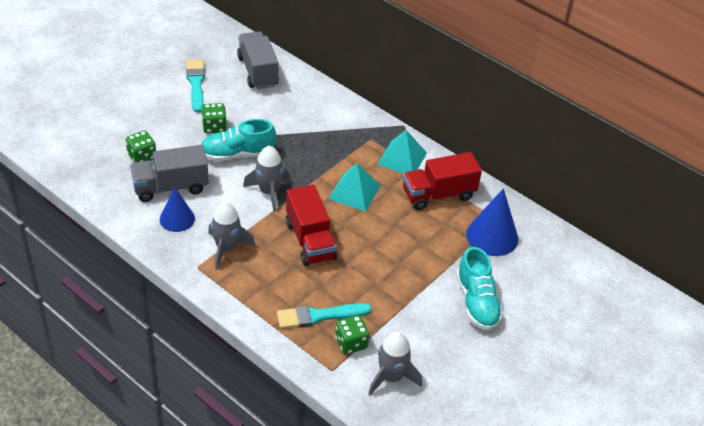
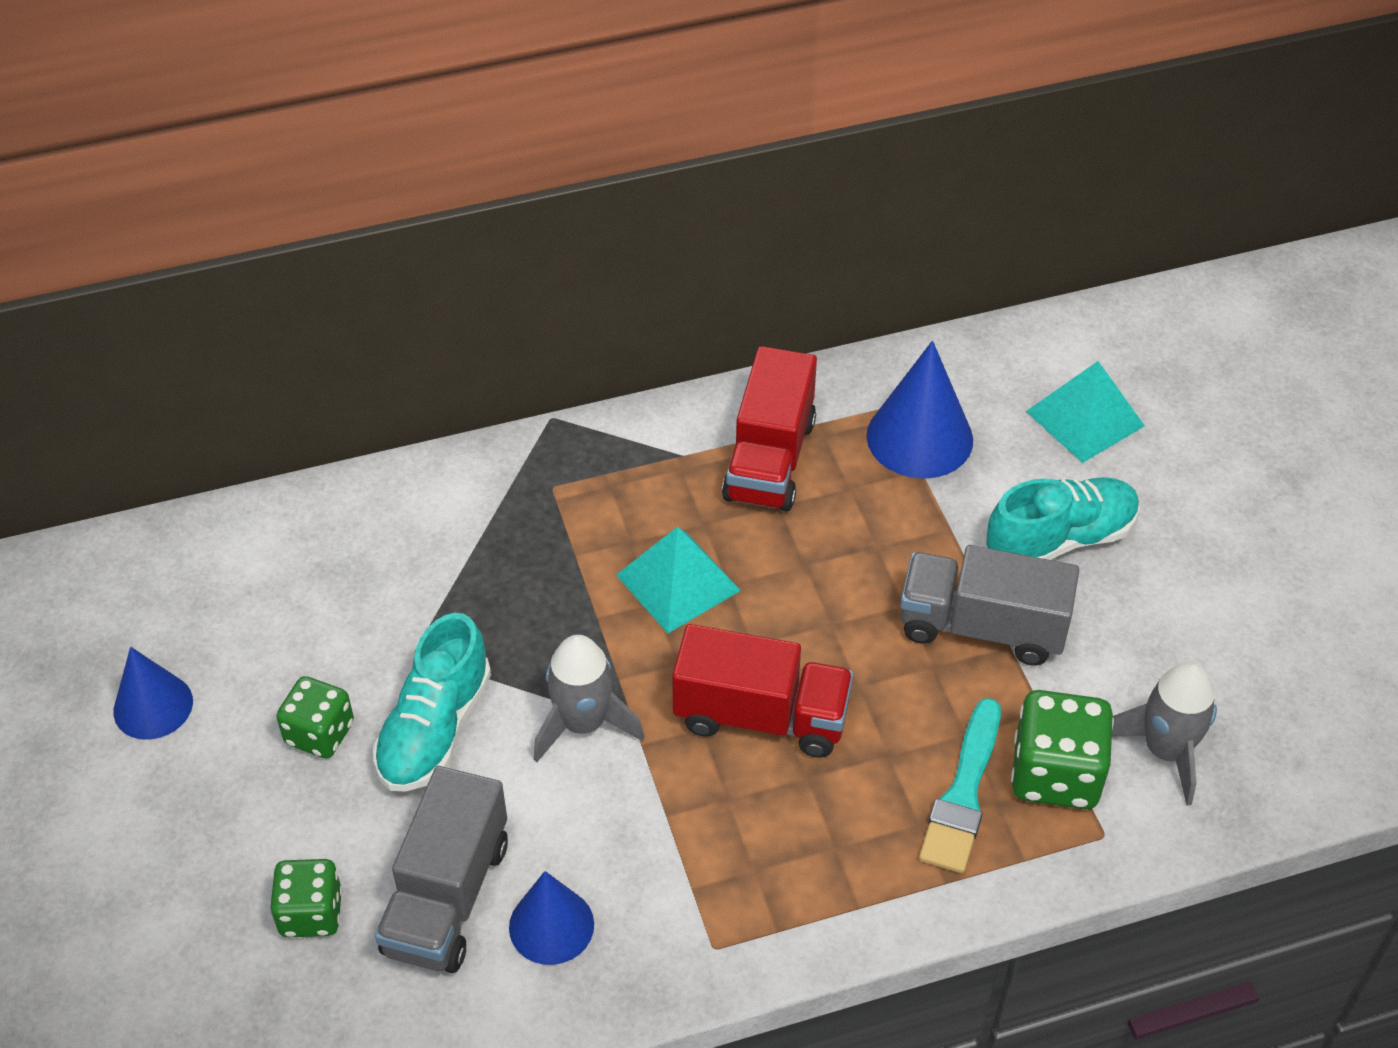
camera: 55 degrees left, 5 degrees up
turquoise brush [186,60,205,113] -> blue cone [113,647,193,740]
grey rocket [208,202,255,270] -> none
grey truck [237,31,279,89] -> grey truck moved to [900,545,1079,666]
green dice [335,315,369,354] -> green dice [1011,690,1114,809], size x1.51
turquoise pyramid [377,130,427,174] -> turquoise pyramid moved to [1026,361,1145,463]
turquoise shoe [456,247,503,330] -> turquoise shoe turned 45 degrees counterclockwise [986,477,1140,560]

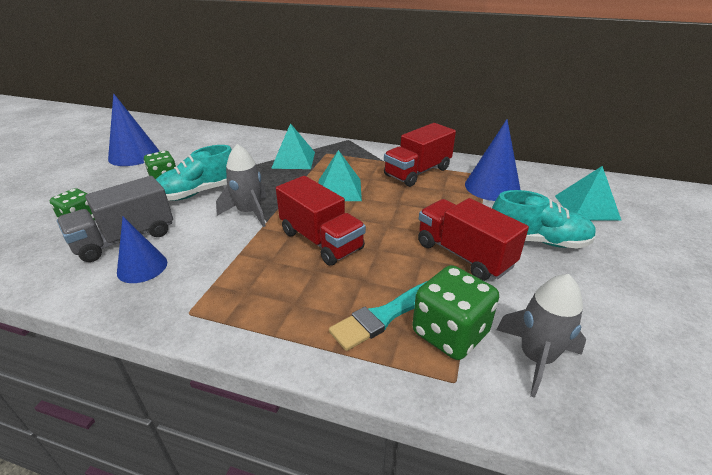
camera: 35 degrees right, 15 degrees down
blue cone [113,647,193,740] -> blue cone [108,93,159,166], size x1.51
grey truck [900,545,1079,666] -> red truck [418,198,529,281]
none -> turquoise pyramid [271,123,315,169]

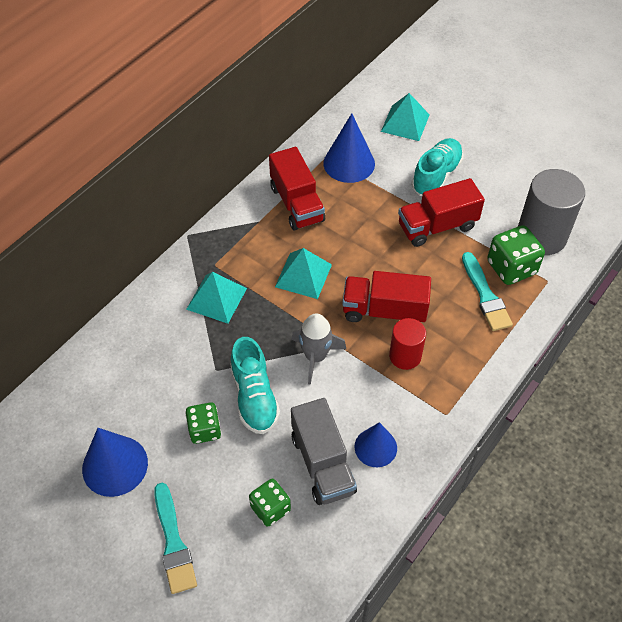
camera: 70 degrees left, 20 degrees up
red truck [276,176,366,266] -> red truck turned 150 degrees counterclockwise [342,271,431,322]
grey rocket [497,274,586,398] -> grey cylinder [518,169,585,255]
none -> turquoise brush [154,483,197,594]
none -> red cylinder [389,318,426,370]

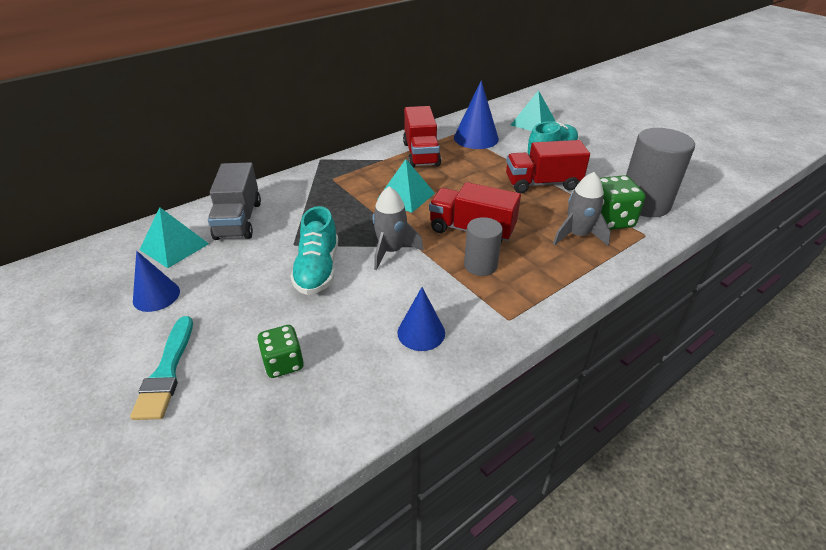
camera: 15 degrees right, 15 degrees down
blue cone [82,428,148,497] -> blue cone [133,251,180,312], size x0.66
green dice [185,402,221,444] -> none
turquoise pyramid [186,272,247,324] -> turquoise pyramid moved to [140,207,209,268]
grey truck [291,398,357,505] -> grey truck moved to [208,162,261,240]
red cylinder [389,318,426,370] -> grey cylinder [464,217,503,276]
turquoise brush [462,252,513,331] -> grey rocket [553,172,611,246]

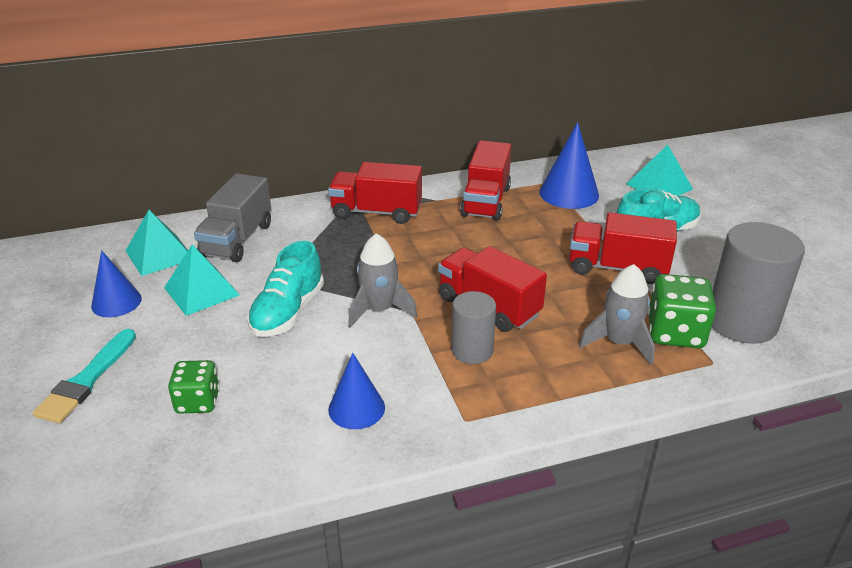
camera: 20 degrees right, 5 degrees down
turquoise pyramid [377,159,435,213] -> turquoise pyramid moved to [164,245,240,316]
none -> red truck [328,162,422,224]

